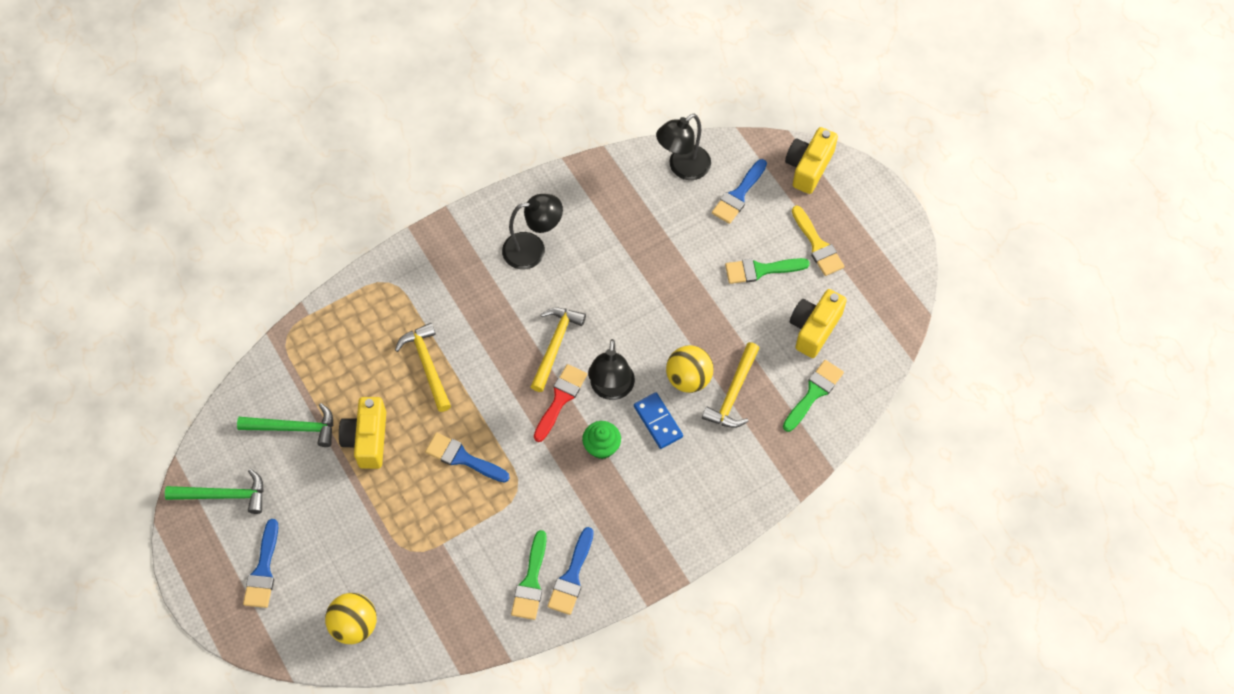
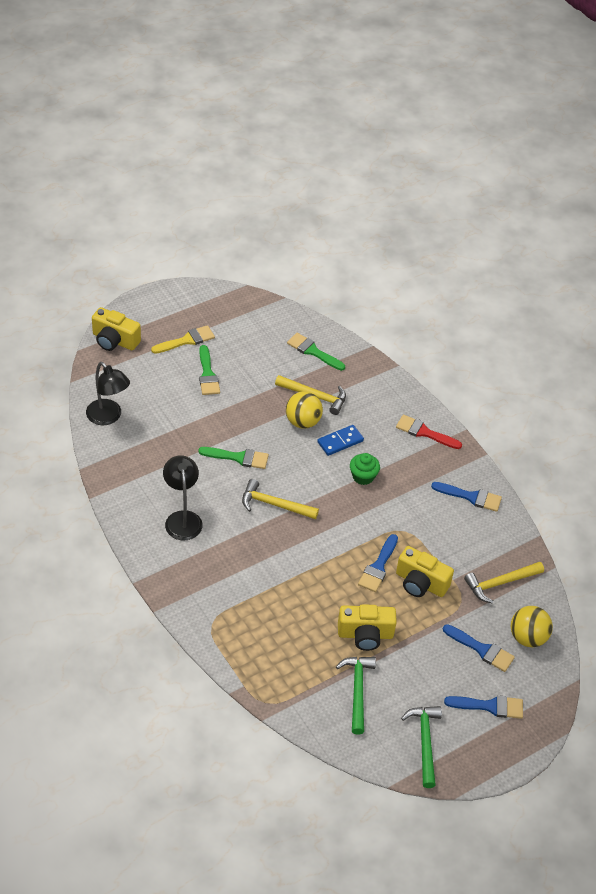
camera: 95 degrees left, 15 degrees down
yellow hammer [395,323,451,412] -> yellow hammer moved to [464,562,544,604]
green brush [511,530,547,620] -> green brush moved to [198,447,269,469]
red brush [534,364,587,442] -> red brush moved to [396,415,462,449]
black lamp [588,339,635,400] -> none
blue brush [712,159,767,224] -> blue brush moved to [443,624,515,672]
yellow camera [790,289,847,358] -> yellow camera moved to [396,546,454,597]

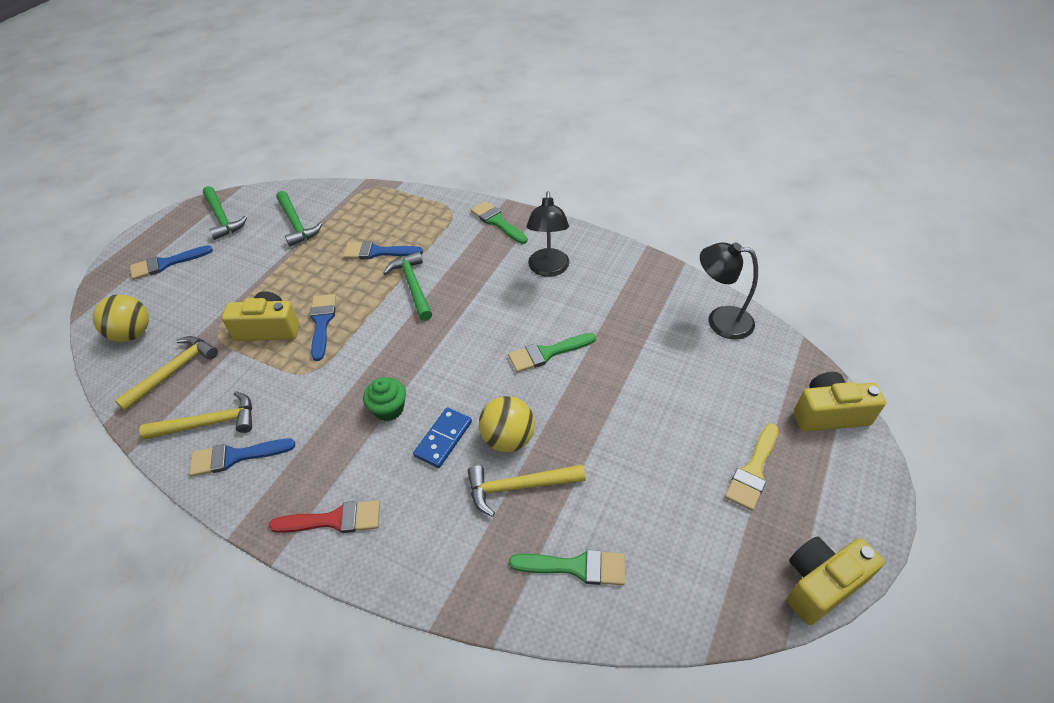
camera: 155 degrees right, 0 degrees up
black lamp [163,456,203,540] -> black lamp turned 45 degrees clockwise [526,191,570,277]
green brush [199,345,220,395] -> green brush moved to [471,201,528,244]
yellow hammer [242,479,319,519] -> yellow hammer moved to [140,391,252,440]
yellow camera [338,604,397,651] -> yellow camera moved to [787,536,885,625]
blue brush [443,624,515,672] -> blue brush moved to [343,241,423,259]
none -> green hammer [383,251,432,321]

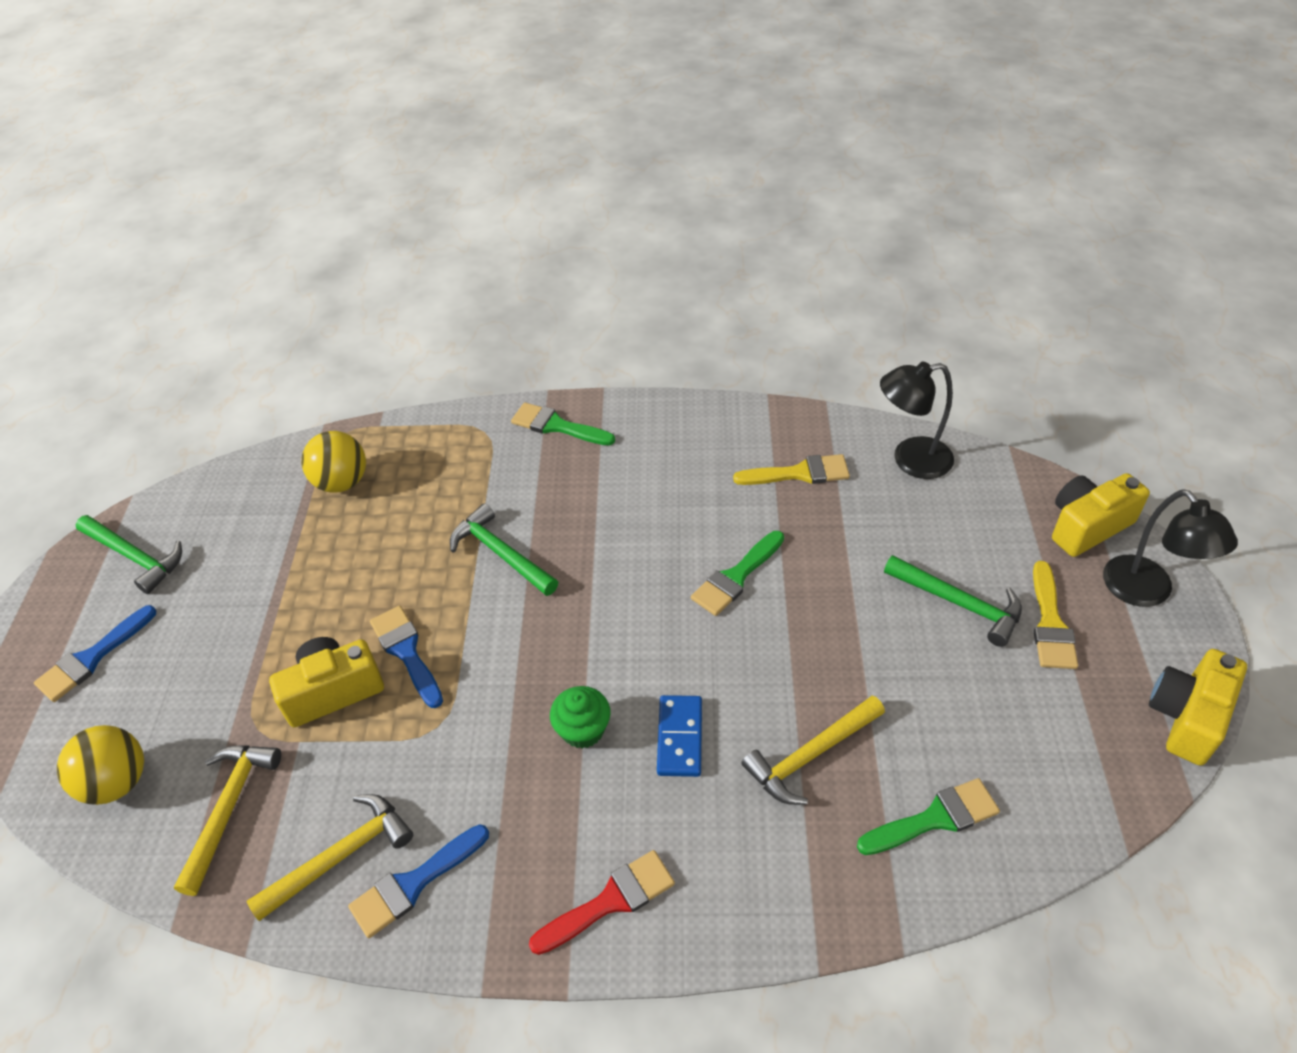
camera: 25 degrees left, 0 degrees up
green hammer [276,191,322,247] -> green hammer moved to [884,555,1022,647]
blue brush [343,241,423,259] -> none
yellow ball [479,396,535,452] -> yellow ball moved to [301,431,366,493]
black lamp [526,191,570,277] -> black lamp moved to [1103,489,1238,607]
none -> yellow brush [733,454,850,485]

